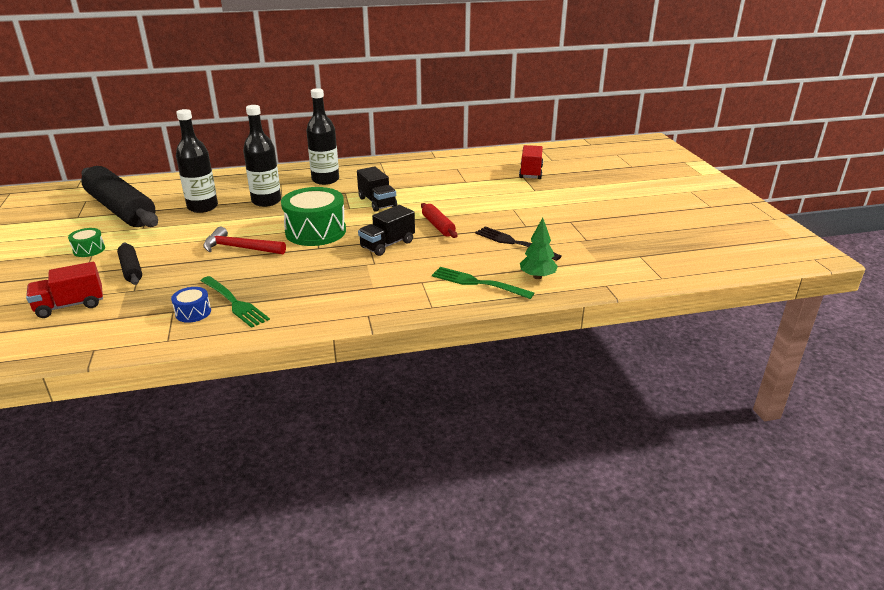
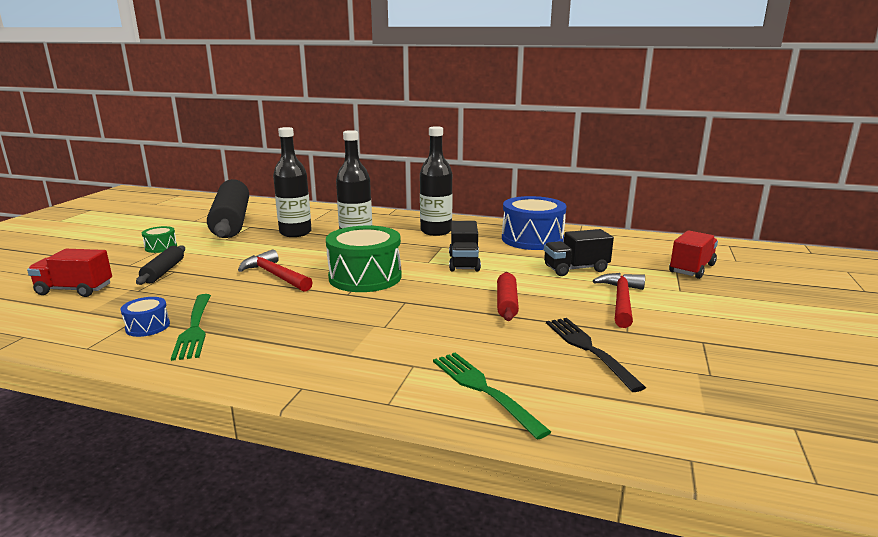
camera: 30 degrees right, 10 degrees down
black truck [358,205,415,256] -> black truck moved to [544,229,614,276]
green tree [520,218,558,279] -> none
none -> blue drum [502,196,567,250]
none -> red hammer [593,273,645,328]

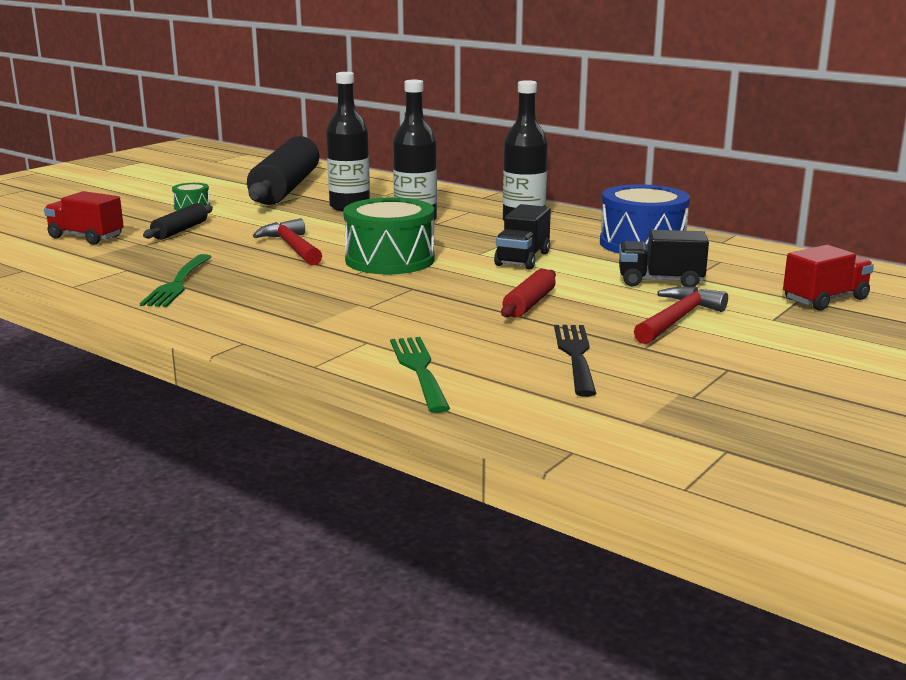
camera: 20 degrees right, 0 degrees up
blue drum [121,297,170,337] -> none

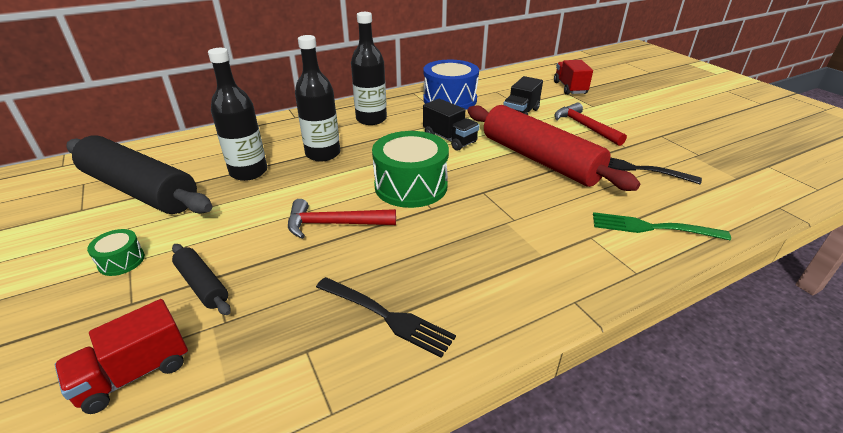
camera: 65 degrees left, 15 degrees up
green fork [140,254,211,307] -> black fork [316,277,456,358]
red rolling pin [501,269,556,317] -> red rolling pin [468,105,640,191], size x2.23

